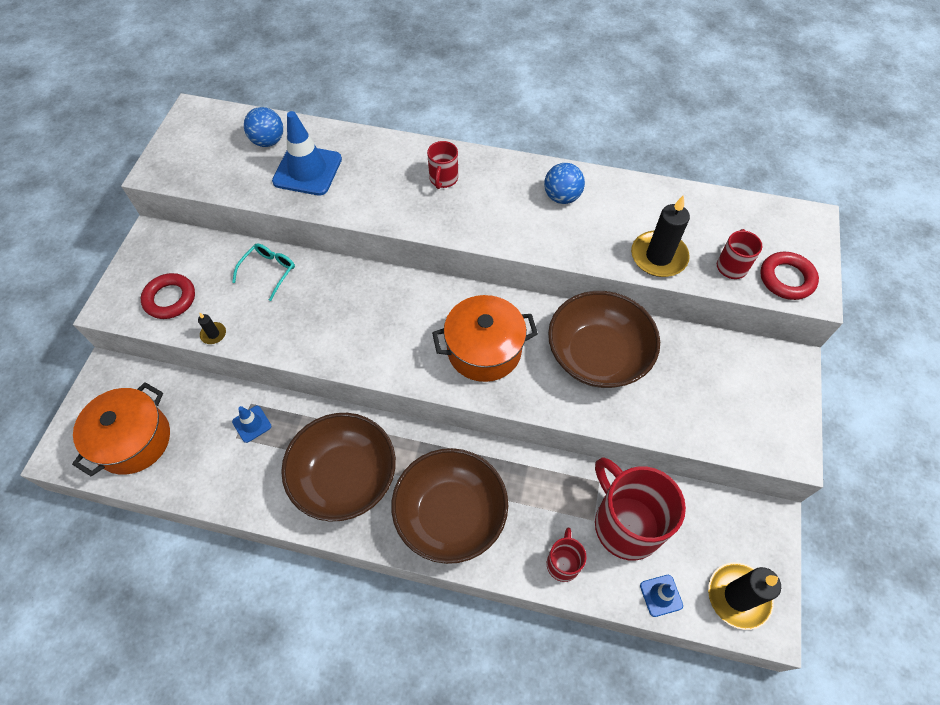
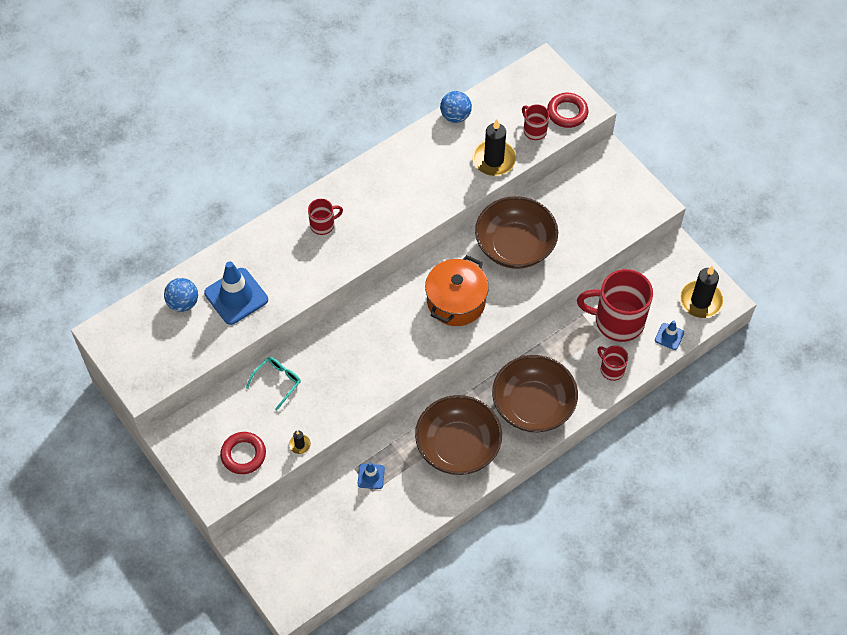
camera: 50 degrees left, 0 degrees up
orange pot [72,382,170,476] -> none
turquoise glasses [232,243,295,301] -> turquoise glasses turned 60 degrees clockwise [246,357,301,410]
red mug [427,141,458,189] -> red mug turned 75 degrees counterclockwise [308,199,343,235]
blue ball [544,163,585,204] -> blue ball moved to [440,91,472,123]

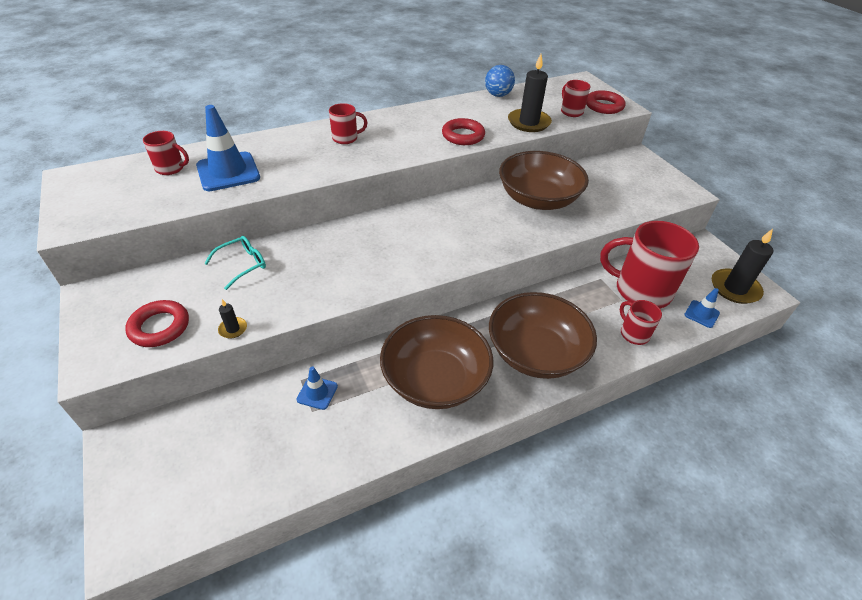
camera: 10 degrees right, 15 degrees down
blue ball [164,278,198,312] -> red mug [143,131,189,175]
orange pot [425,255,489,326] -> none
none -> red ring [442,118,485,145]

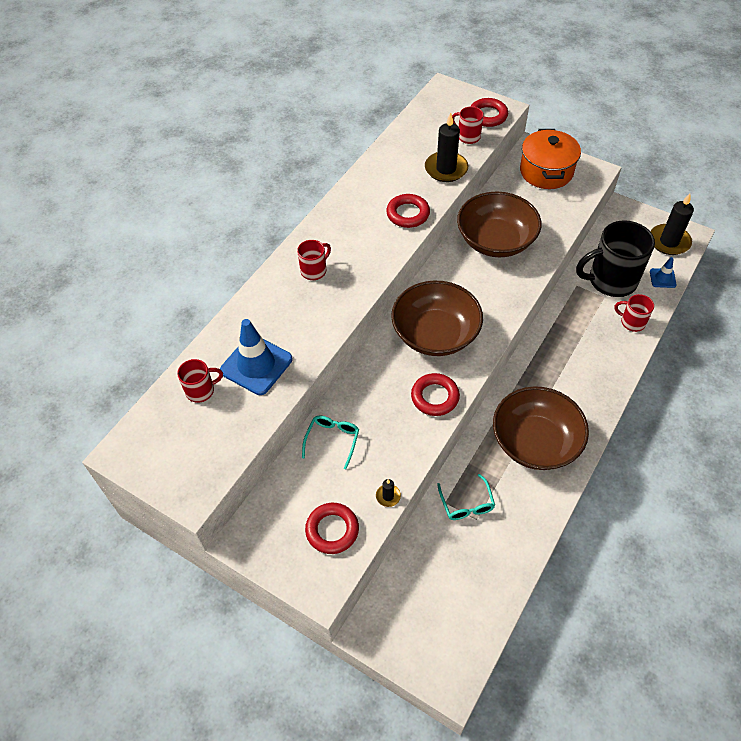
camera: 30 degrees left, 10 degrees up
blue traffic cone [296,367,338,410] -> turquoise glasses [437,474,495,520]
blue ball [485,65,515,97] -> none
brown bowl [489,292,597,379] -> brown bowl moved to [391,281,483,356]
red mug [600,221,699,309] -> black mug [576,220,655,297]
none -> red ring [411,373,460,416]
none -> orange pot [520,129,581,189]

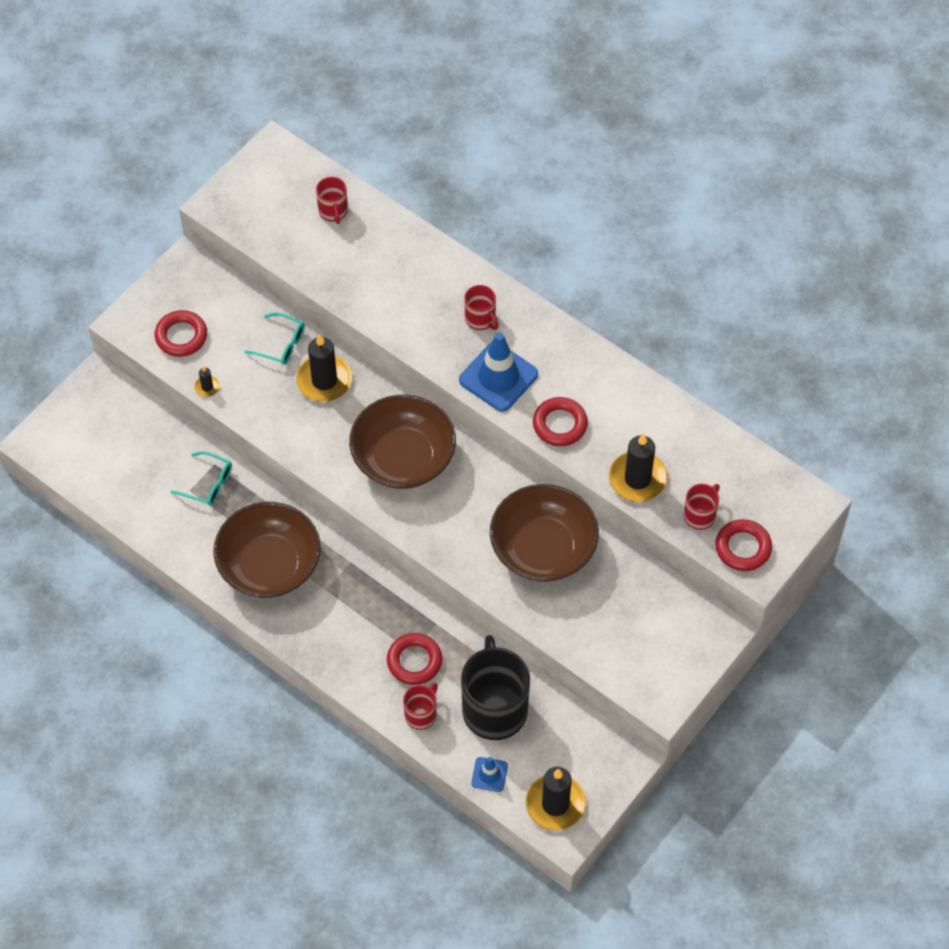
camera: 95 degrees right, 5 degrees up
blue traffic cone [220,319,292,395] -> blue traffic cone moved to [459,332,538,412]
red ring [411,373,460,416] -> red ring moved to [387,633,442,685]
turquoise glasses [437,474,495,520] -> turquoise glasses turned 150 degrees counterclockwise [171,451,232,506]
orange pot [520,129,581,189] -> none
none -> black candle [296,334,352,402]

